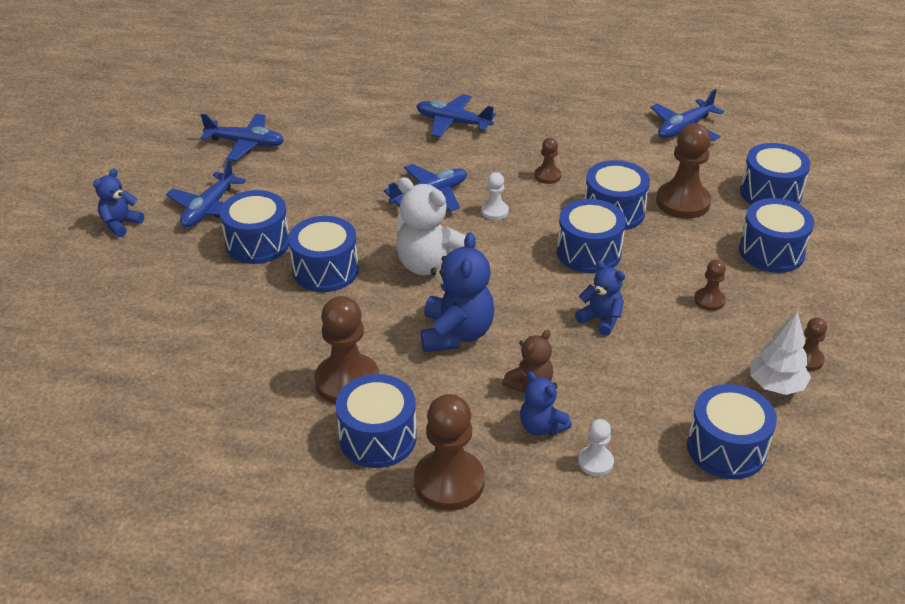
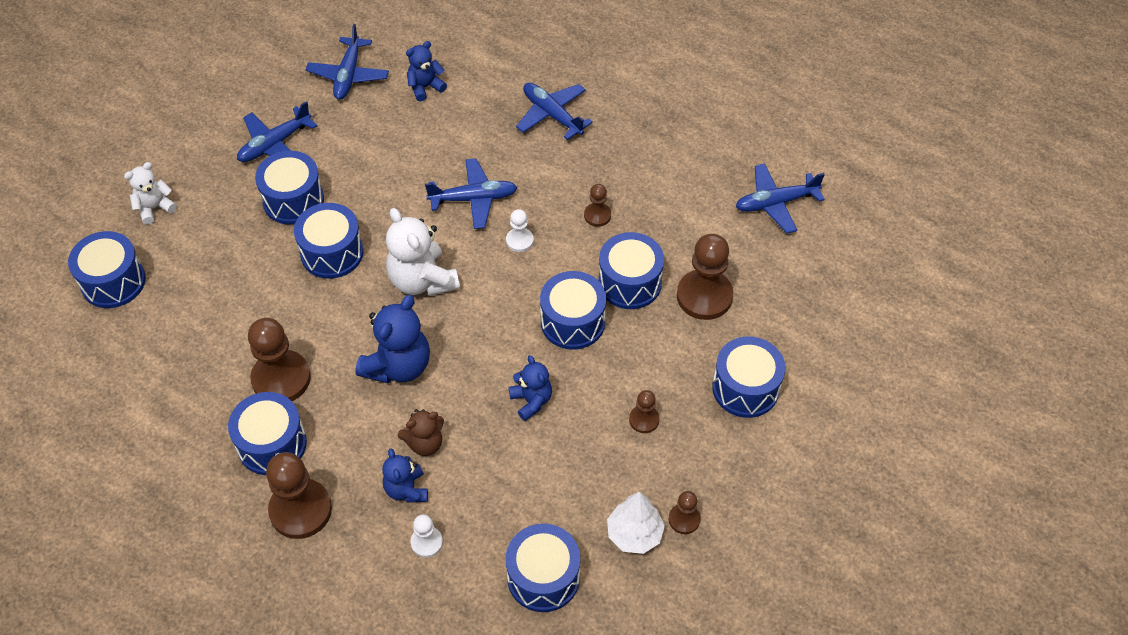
camera: 25 degrees right, 15 degrees up
blue teddy bear [93,169,144,237] -> blue teddy bear moved to [406,41,447,102]
blue plane [200,114,284,161] -> blue plane turned 60 degrees clockwise [306,24,389,100]
blue drum [740,143,810,205] -> blue drum moved to [68,231,146,308]
none -> white teddy bear [124,162,177,225]

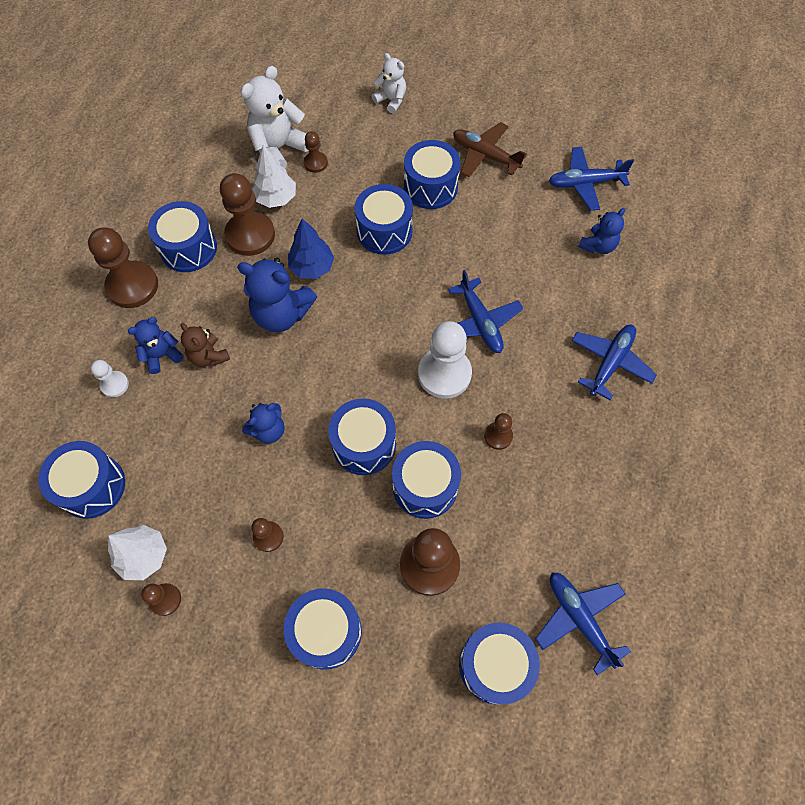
camera: 75 degrees right, 10 degrees up
blue drum [68,231,146,308] -> blue drum moved to [459,623,540,704]
blue plane [237,101,317,162] -> brown plane [453,122,527,177]
white teddy bear [386,208,460,296] -> white teddy bear moved to [240,66,308,168]
blue teddy bear [406,41,447,102] -> blue teddy bear turned 90 degrees clockwise [578,208,625,254]
white pawn [506,209,534,252] -> white pawn [418,321,472,399], size x1.97
none -> white tree [252,145,296,208]
none -> blue tree [288,218,334,279]
none -> brown pawn [304,131,328,173]

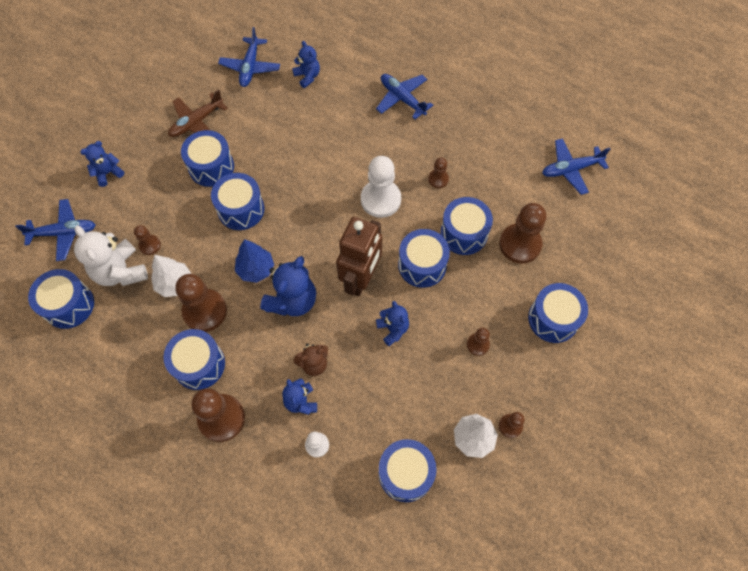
camera: 75 degrees left, 0 degrees up
white teddy bear [372,53,406,113] -> blue teddy bear [80,141,124,187]
blue plane [448,270,523,353] -> blue plane moved to [15,199,95,261]
blue drum [459,623,540,704] -> blue drum moved to [28,269,94,329]
none -> brown robot [336,217,382,296]

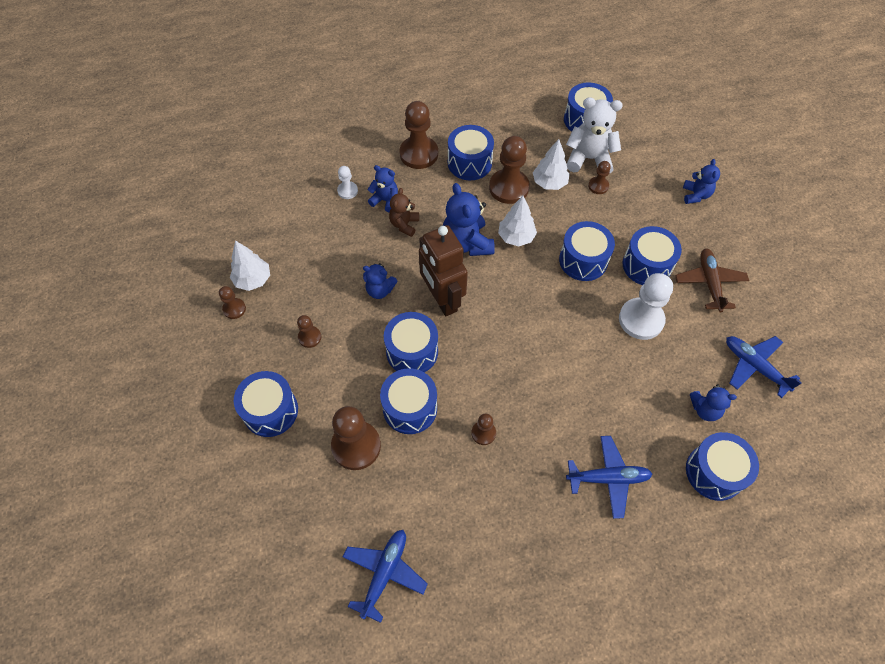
camera: 130 degrees right, 5 degrees down
blue plane [15,199,95,261] -> none
blue tree [235,239,274,283] -> white tree [498,196,537,246]
white pawn [361,156,401,218] -> white pawn moved to [619,273,673,340]
blue drum [379,439,437,502] -> blue drum moved to [686,432,759,501]

